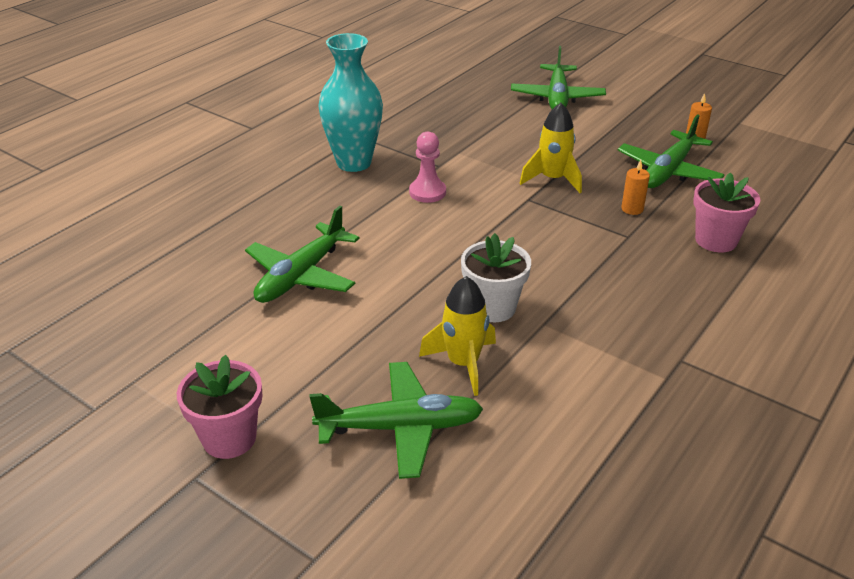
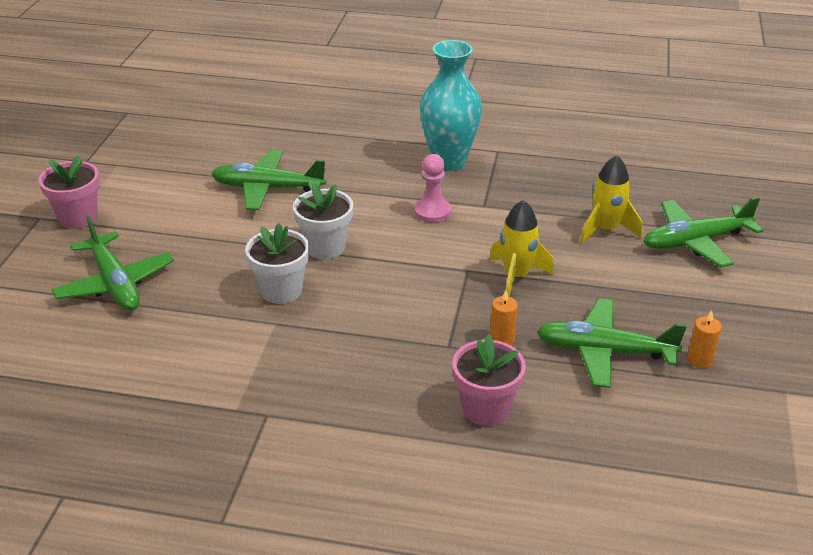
camera: 65 degrees right, 0 degrees up
yellow rocket [419,276,496,396] -> yellow rocket moved to [580,155,642,244]
none -> white flower pot [293,183,353,259]

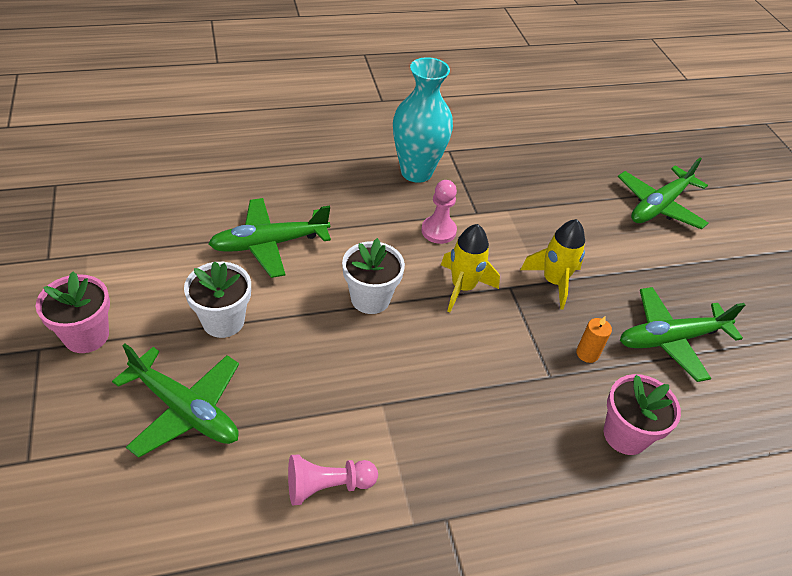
camera: 30 degrees left, 10 degrees up
white flower pot [245,223,309,304] -> white flower pot moved to [184,262,251,338]
yellow rocket [580,155,642,244] -> yellow rocket moved to [441,224,500,312]
orange candle [687,310,722,368] -> none
none -> pink pawn [288,454,378,505]

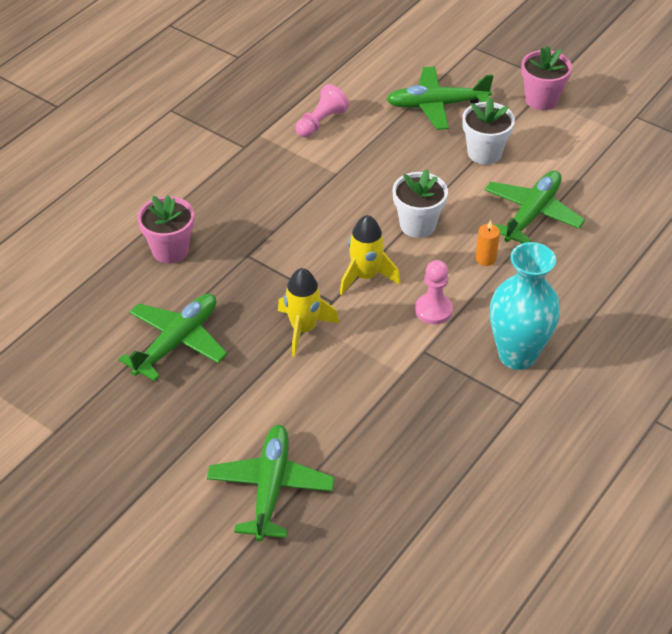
camera: 145 degrees right, 0 degrees up
orange candle [576,317,612,363] -> orange candle moved to [475,220,500,266]

